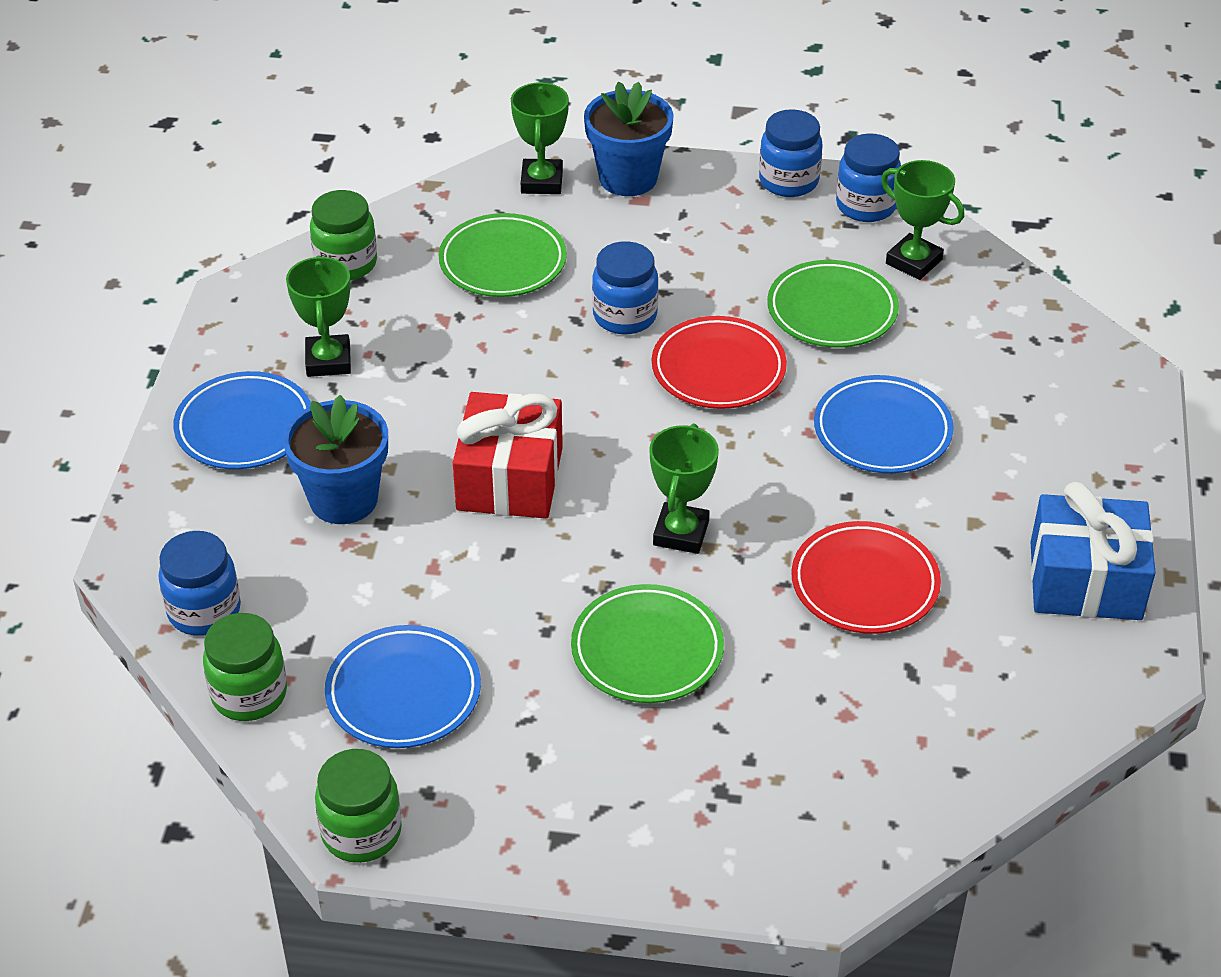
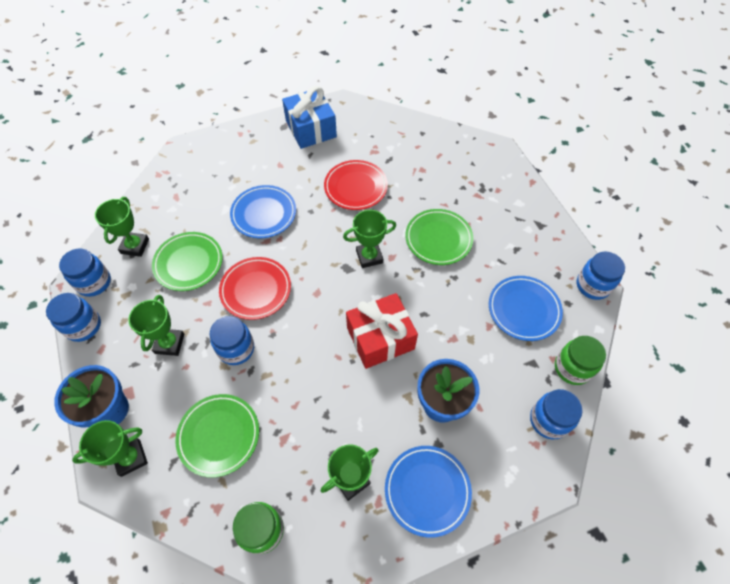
camera: 120 degrees left, 15 degrees up
green jar [315,749,402,863] -> blue jar [577,252,625,300]
none -> green trophy [128,295,184,356]

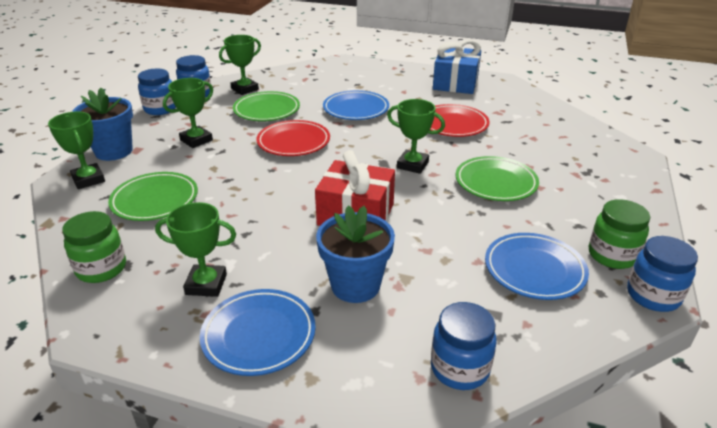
camera: 40 degrees right, 25 degrees down
green trophy [72,420,148,477] -> green trophy turned 45 degrees clockwise [48,111,105,189]
blue jar [210,316,254,365] -> none
green jar [555,336,606,385] -> green jar moved to [589,199,650,269]

